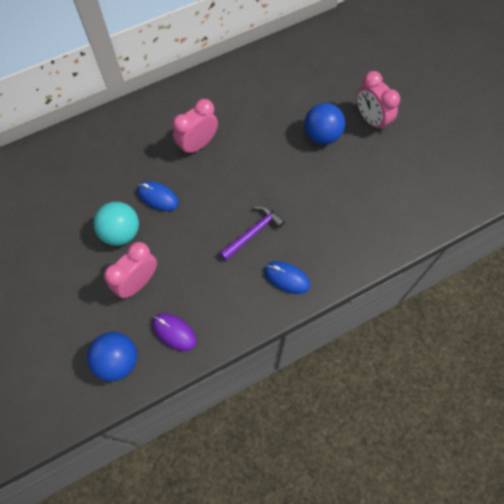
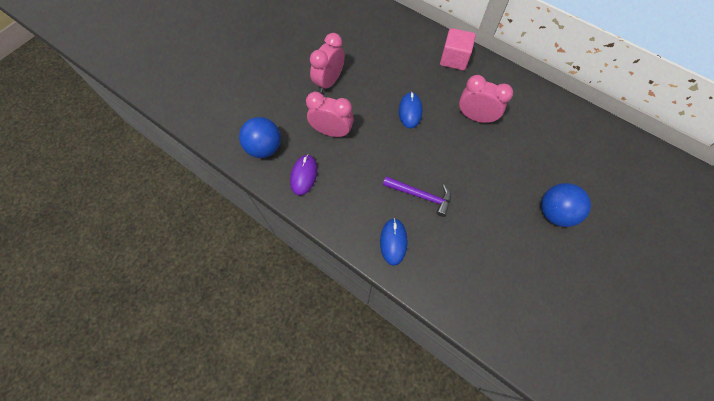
camera: 65 degrees right, 0 degrees up
turquoise ball [93,202,139,246] -> none
pink clock [357,71,400,132] -> pink clock moved to [310,33,345,93]
none -> pink cube [440,28,476,70]

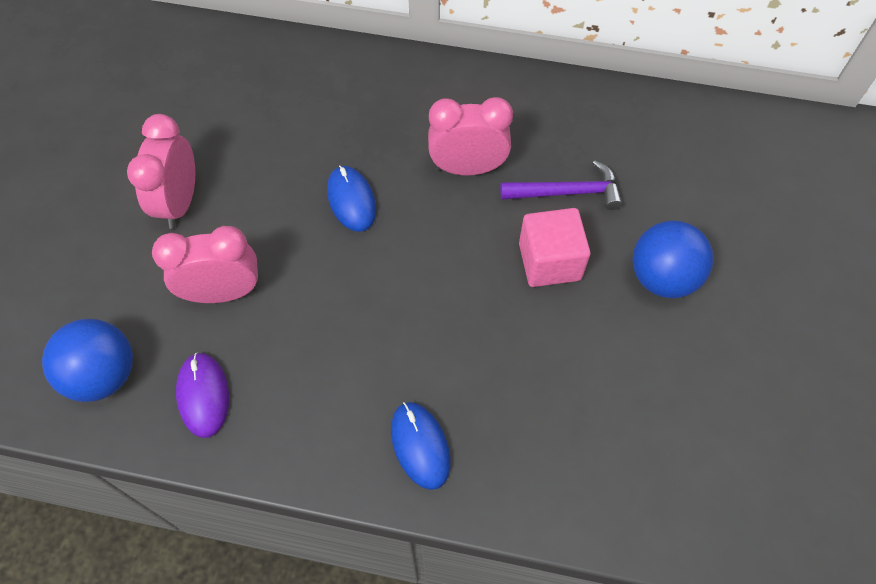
camera: 25 degrees left, 5 degrees down
purple hammer [383,176,451,217] -> purple hammer moved to [500,160,623,210]
pink cube [440,28,476,70] -> pink cube moved to [519,208,591,287]

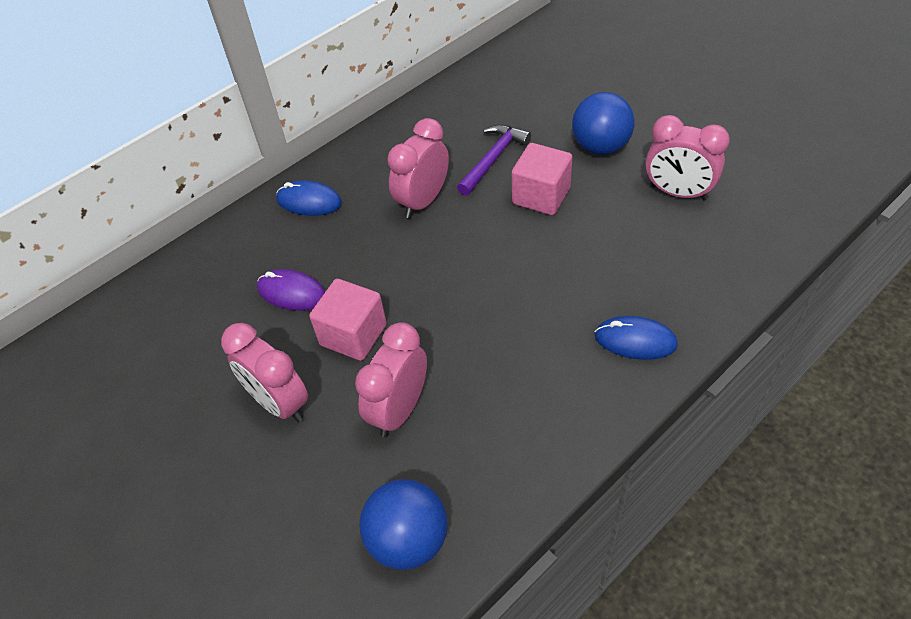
camera: 50 degrees left, 10 degrees down
purple mouse [176,353,229,438] -> purple mouse moved to [257,269,326,311]
blue mouse [327,165,376,232] -> blue mouse moved to [276,180,342,216]
none -> pink cube [309,279,387,361]
none -> pink clock [645,115,730,200]

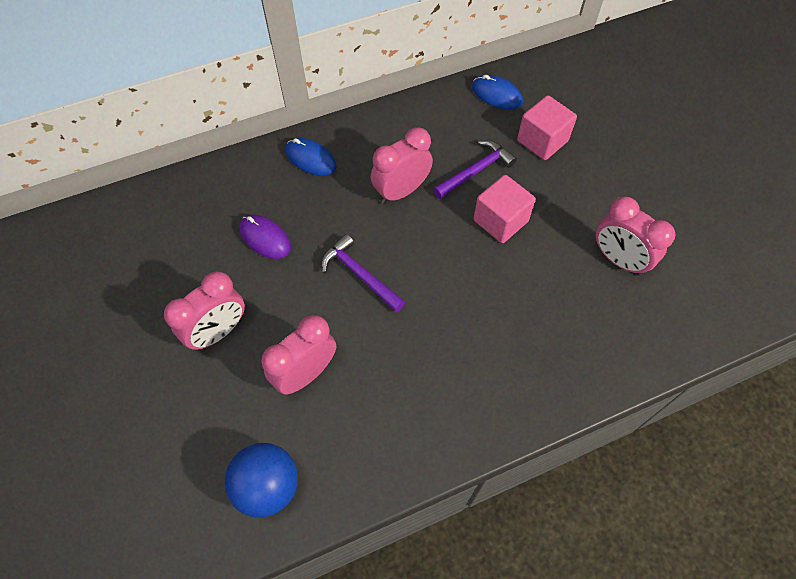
camera: 15 degrees right, 10 degrees up
pink clock [221,323,308,422] -> pink clock turned 105 degrees counterclockwise [164,271,245,350]
pink cube [309,279,387,361] -> pink cube moved to [517,95,577,160]
blue ball [572,92,634,155] -> none
blue mouse [595,316,678,360] -> blue mouse moved to [472,75,523,109]
none -> purple hammer [321,234,405,312]

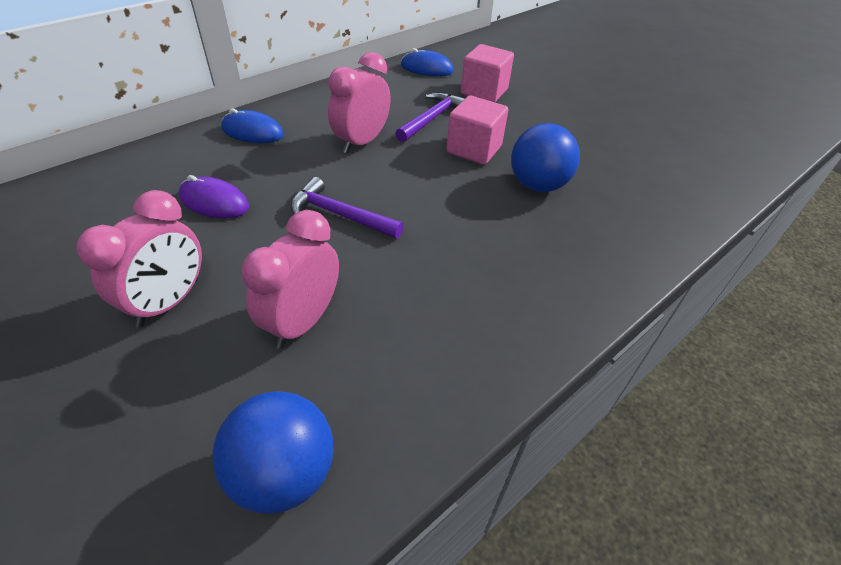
camera: 20 degrees left, 15 degrees down
pink clock [596,197,675,276] -> none
none -> blue ball [511,123,580,192]

